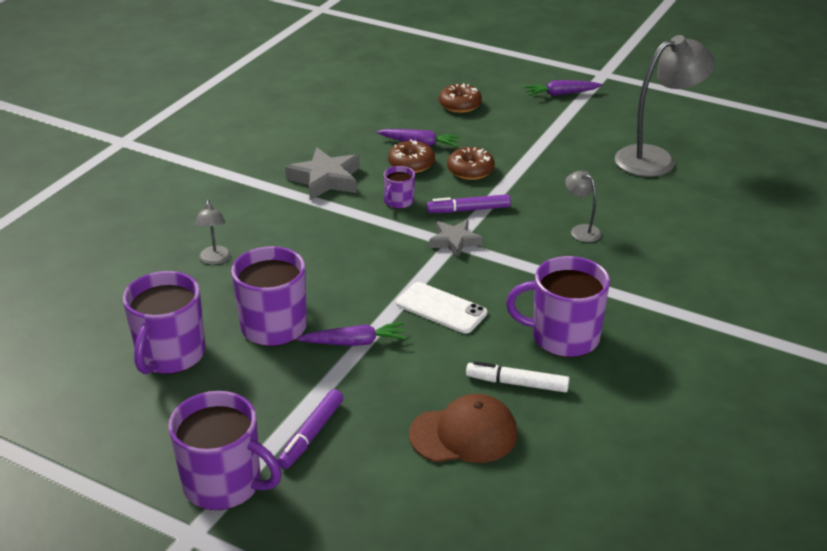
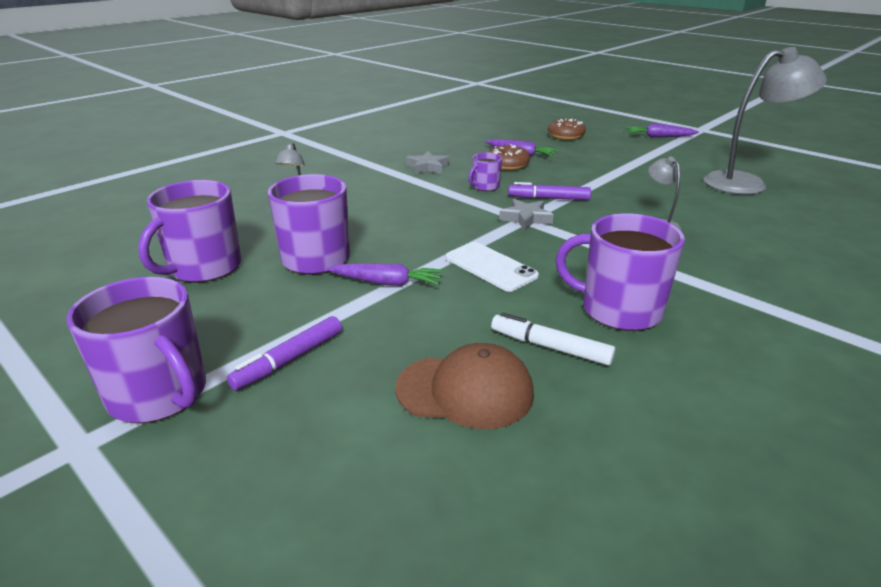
camera: 15 degrees right, 5 degrees down
grey star [285,148,360,200] -> grey star [406,151,449,174], size x0.64
brown donut [447,147,495,180] -> none

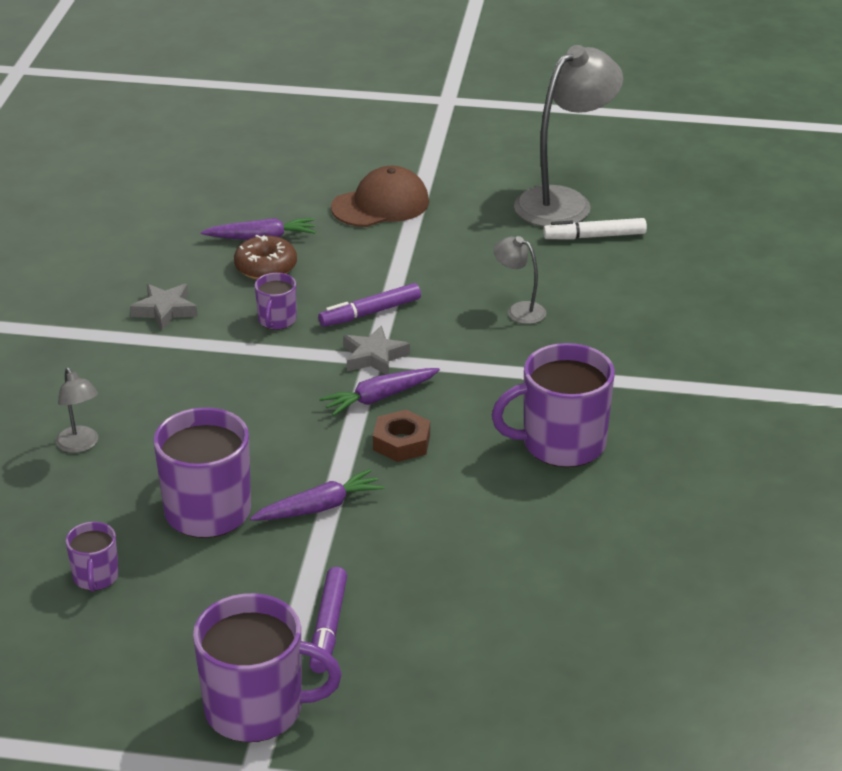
camera: 35 degrees left, 5 degrees up
purple mug [138,180,241,283] -> purple mug [66,522,119,592], size x0.51
brown cap [395,343,534,429] -> brown cap moved to [331,166,429,227]
white phone [446,242,539,292] -> brown nut [373,410,430,462]
white marker [491,313,615,365] -> white marker moved to [543,218,647,240]
brown donut [548,118,586,140] -> none
purple carrot [626,124,699,138] -> purple carrot moved to [319,368,440,416]

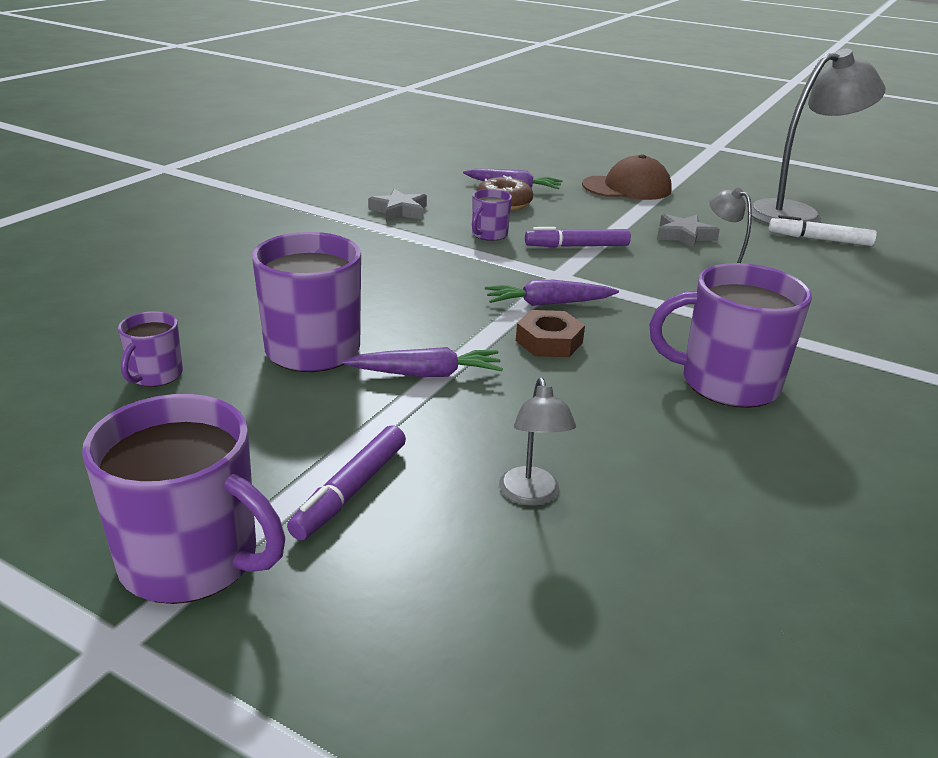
camera: 20 degrees right, 5 degrees down
grey lamp [56,368,98,453] -> grey lamp moved to [499,377,576,505]
grey star [343,326,410,375] -> grey star moved to [657,214,720,249]

